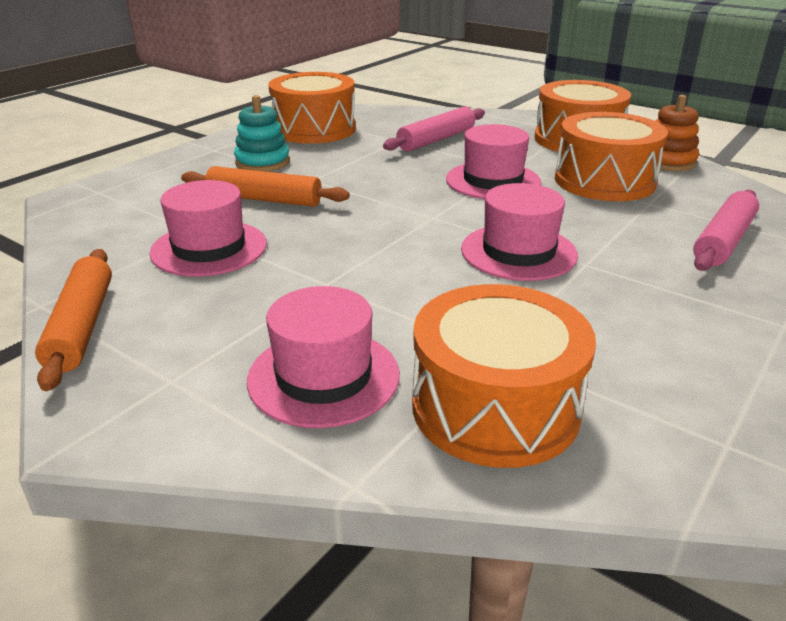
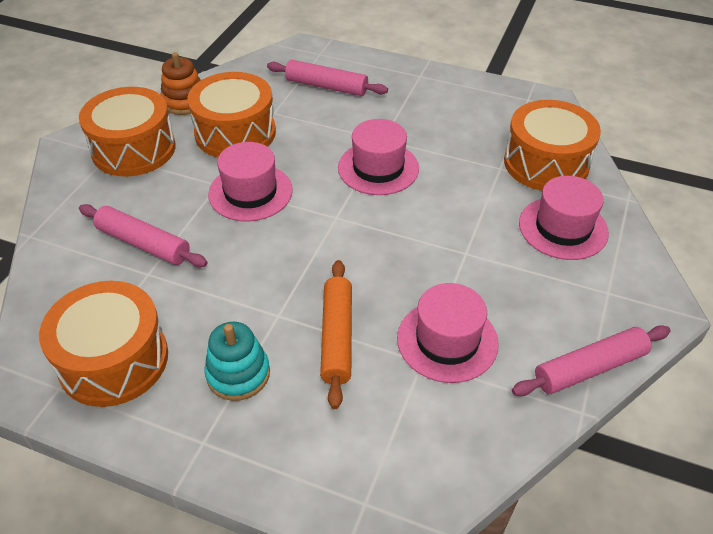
camera: 105 degrees left, 15 degrees up
orange rolling pin [35,249,112,391] -> pink rolling pin [512,325,671,396]

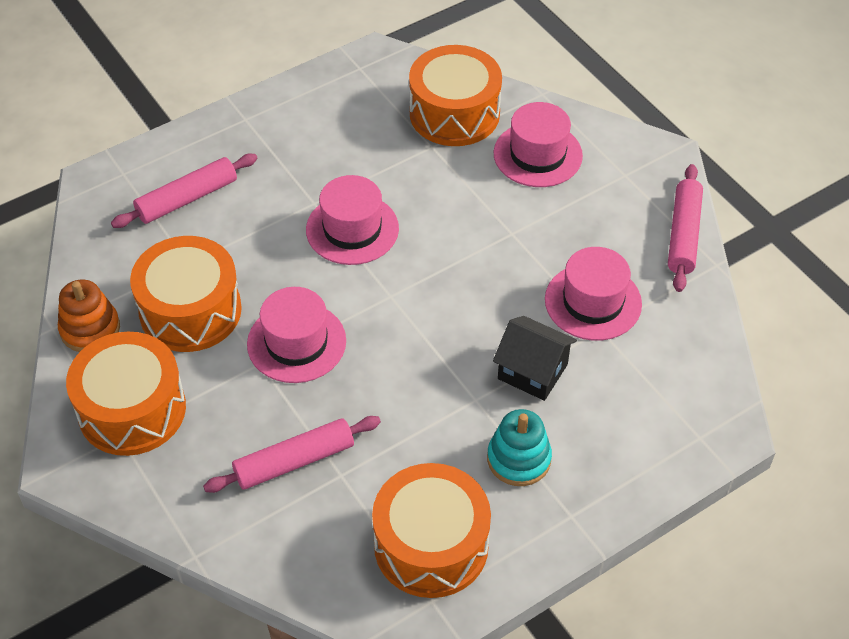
camera: 55 degrees left, 5 degrees up
orange rolling pin [320,260,352,409] -> black house [493,316,577,401]

